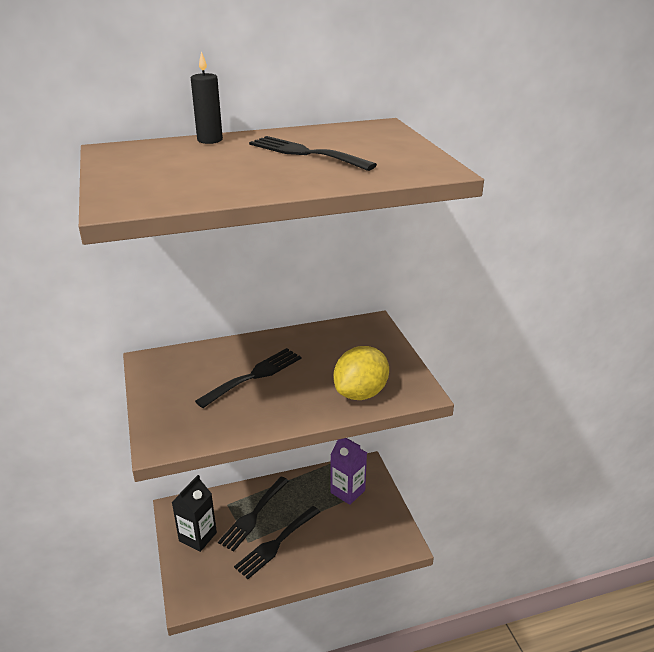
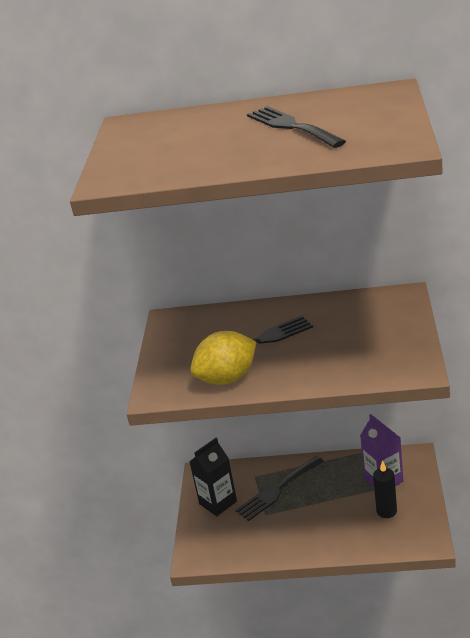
camera: 25 degrees right, 0 degrees up
black candle [191,51,223,144] -> black candle moved to [373,460,397,518]
black fork [234,506,320,579] -> none
yellow lemon [333,346,389,400] -> yellow lemon moved to [190,331,257,385]

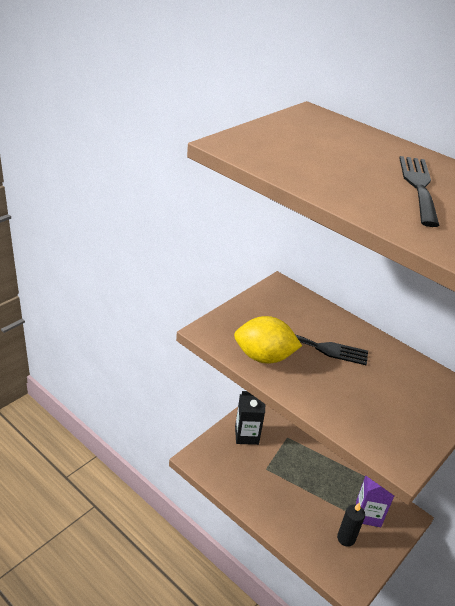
camera: 30 degrees right, 5 degrees up
black fork [235,456,324,521] -> none

